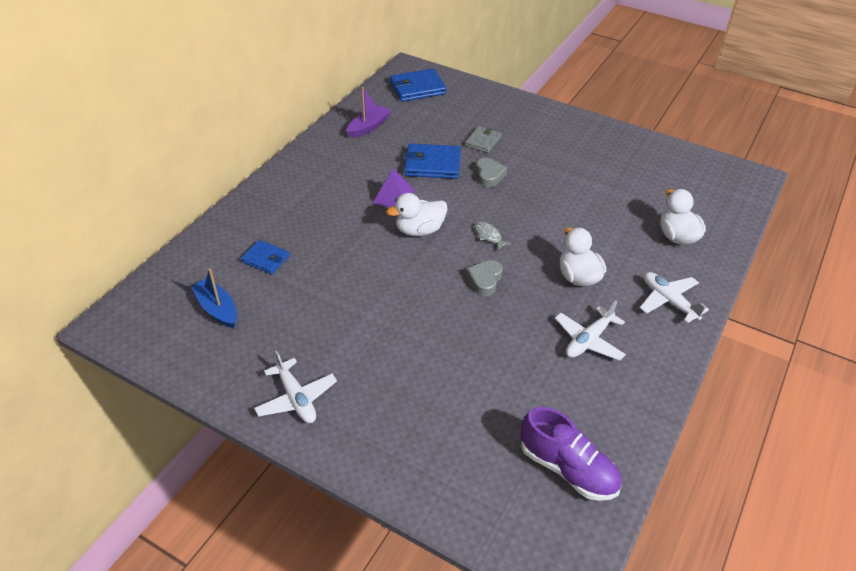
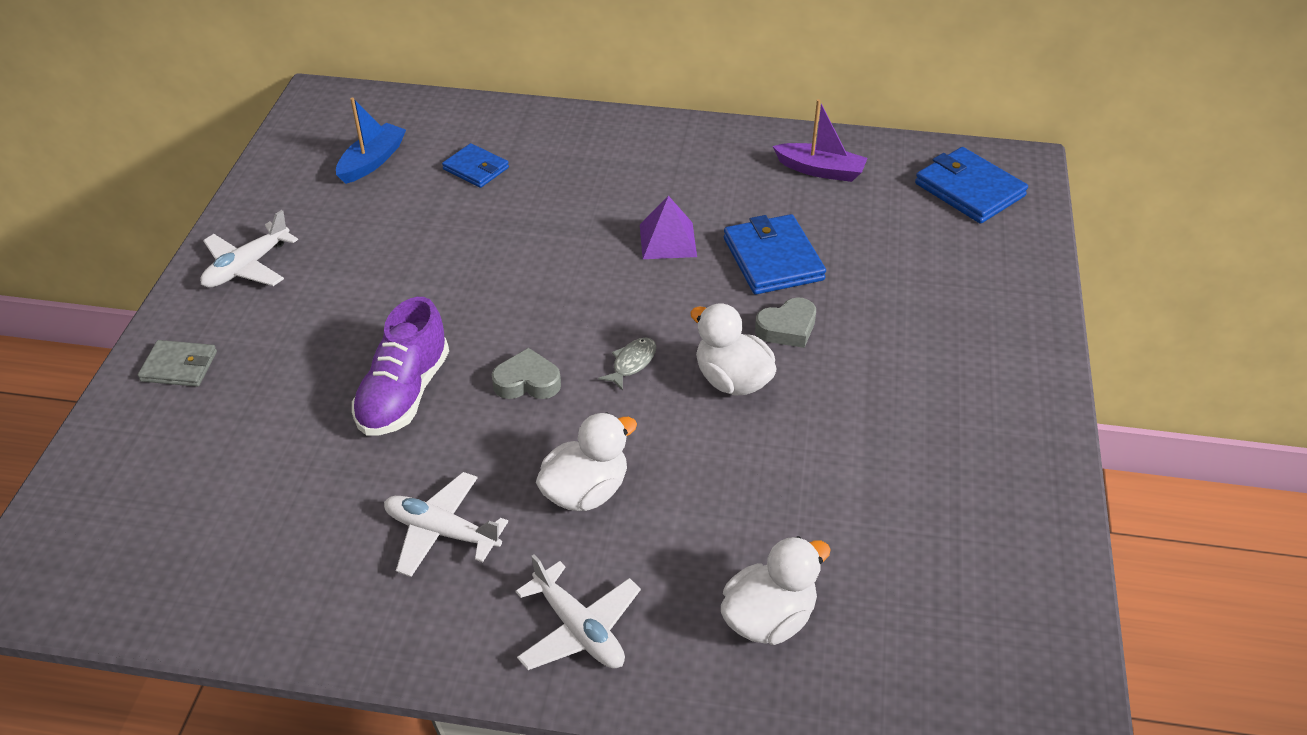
camera: 70 degrees right, 0 degrees up
blue wallet [241,240,290,274] -> blue wallet turned 60 degrees counterclockwise [442,143,509,188]
white duck [387,193,447,236] -> white duck moved to [690,303,776,396]
grey wallet [465,126,502,153] -> grey wallet moved to [138,340,217,387]
purple shoe [521,407,622,501] -> purple shoe moved to [352,297,449,435]
white plane [640,272,709,323] -> white plane turned 105 degrees clockwise [516,554,641,670]

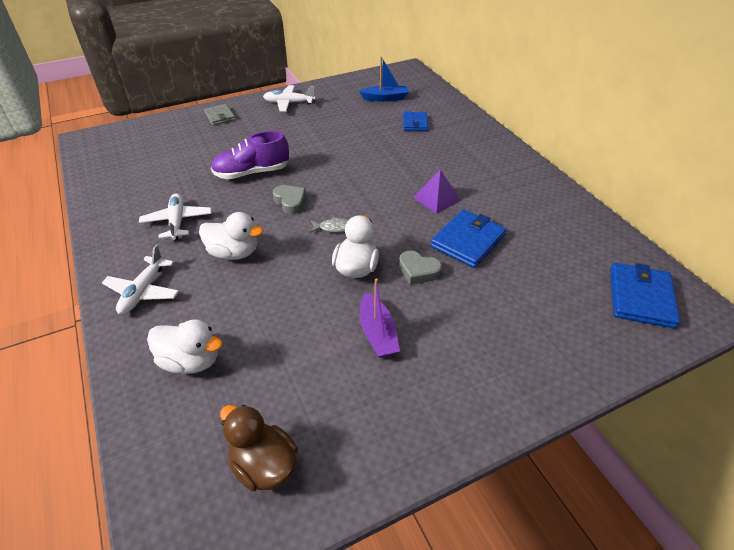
camera: 55 degrees right, 0 degrees up
purple boat [773,99,867,182] -> purple boat moved to [360,278,400,358]
none -> brown duck [220,405,298,491]

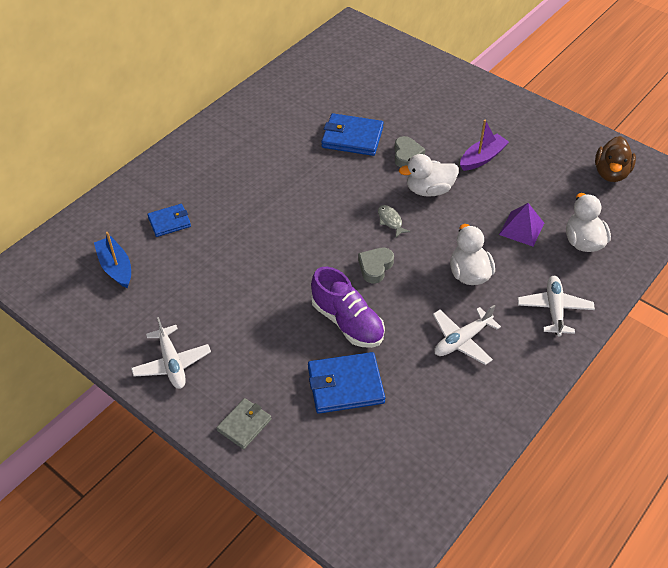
camera: 115 degrees left, 5 degrees up
white plane [102,245,179,315] -> white plane turned 75 degrees counterclockwise [517,276,595,337]
purple pyramid [413,169,461,214] -> purple pyramid moved to [499,203,544,246]
blue wallet [610,263,680,328] -> blue wallet moved to [308,352,385,414]

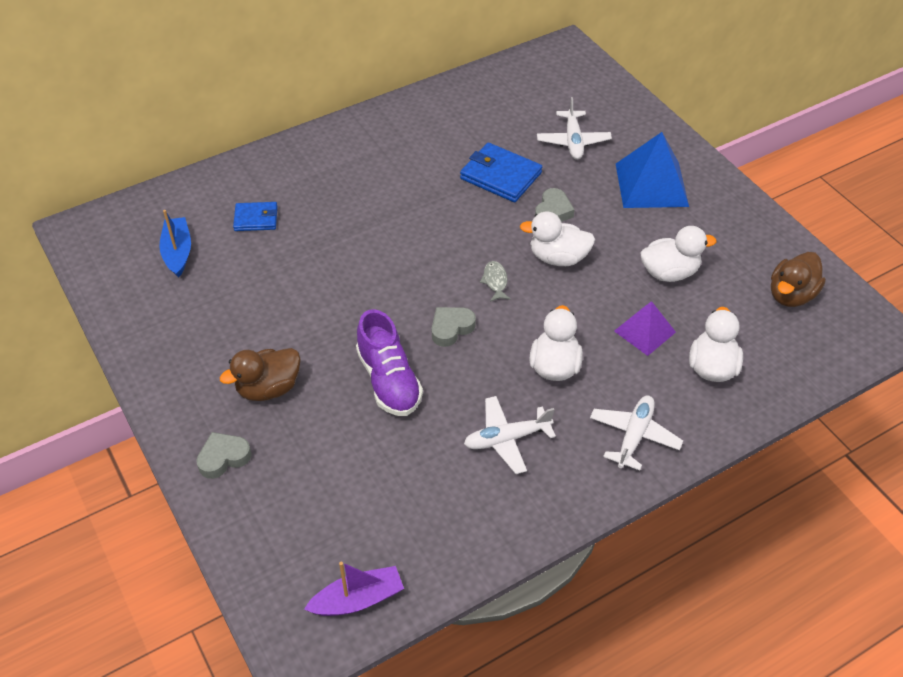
camera: 20 degrees right, 0 degrees up
white plane [131,317,211,389] -> white plane moved to [537,97,612,160]
grey wallet [217,398,272,449] -> grey heart [196,432,252,479]
blue wallet [308,352,385,414] -> none
purple boat [460,120,509,171] -> purple boat moved to [304,562,404,616]
none -> brown duck [220,348,301,401]
none -> blue pyramid [616,132,689,208]
none -> white duck [640,226,716,282]

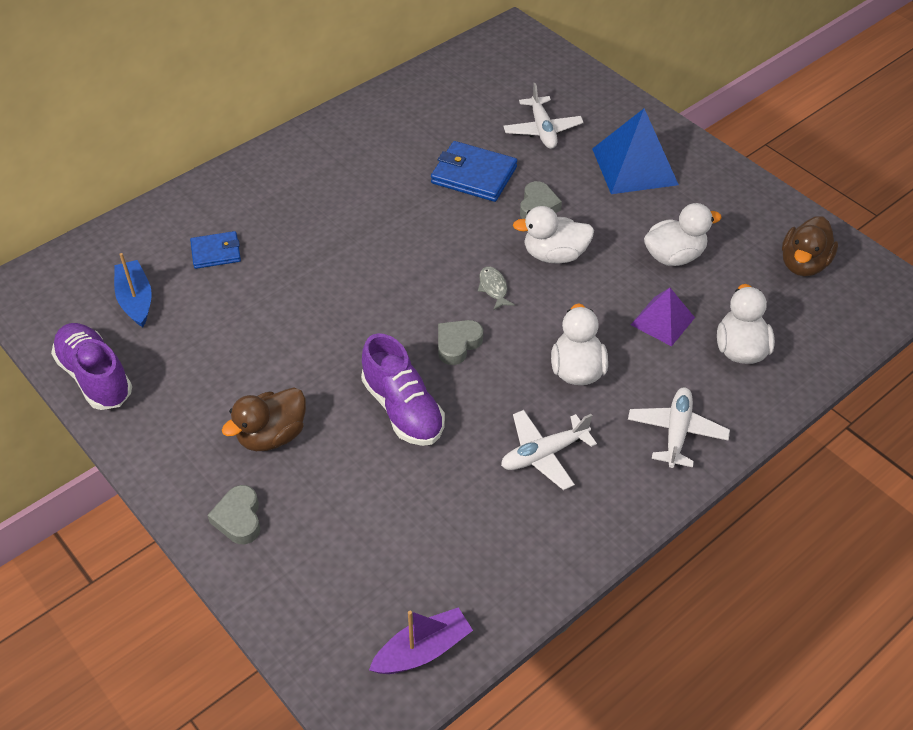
camera: 10 degrees left, 0 degrees up
grey heart [196,432,252,479] -> grey heart turned 60 degrees counterclockwise [207,485,261,544]
none -> purple shoe [51,323,132,410]

